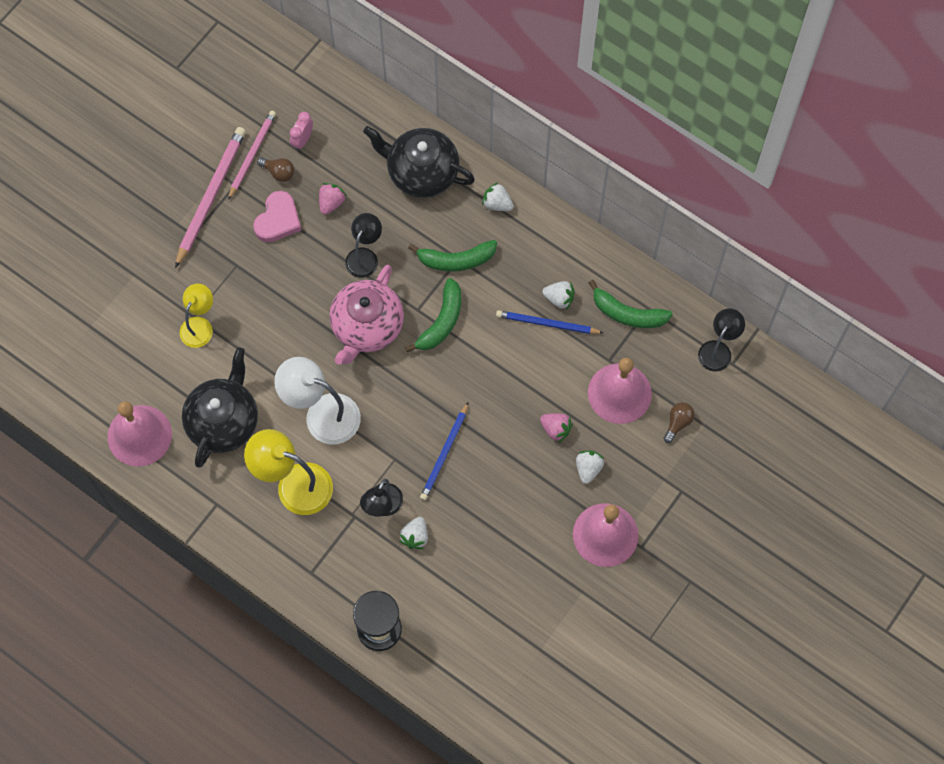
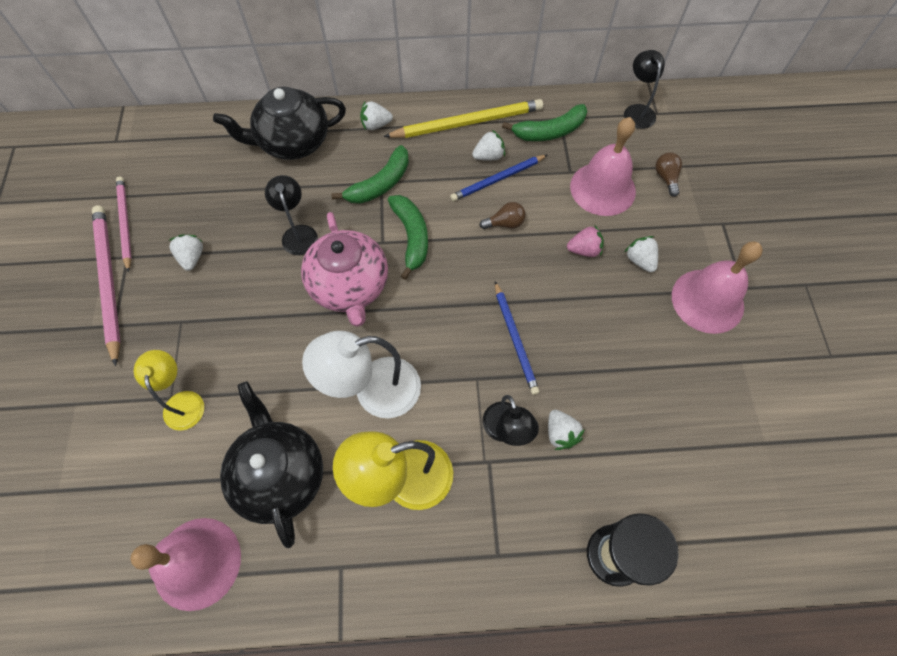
camera: 40 degrees left, 5 degrees down
pink heart [253,191,301,242] -> white strawberry [169,235,203,271]
brown light bulb [257,157,294,182] -> brown light bulb moved to [479,202,526,229]
pink clock [290,112,313,151] -> none
pink strawberry [319,183,347,215] -> none
none -> yellow pencil [384,99,543,138]

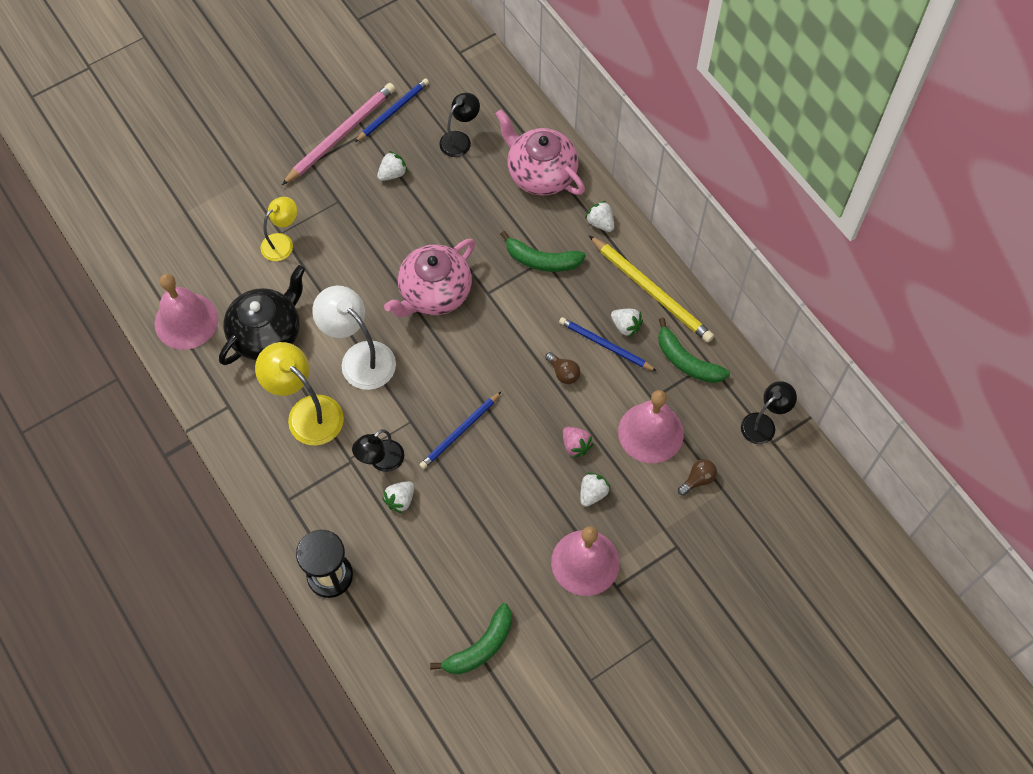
camera: 60 degrees right, 0 degrees up
pink pencil [116,177,132,272] -> blue pencil [355,78,429,142]
black teapot [213,87,346,160] -> pink teapot [496,109,585,195]
black lamp [265,175,318,255] -> black lamp moved to [439,93,480,157]
green banana [388,195,428,280] -> green banana moved to [430,603,512,674]

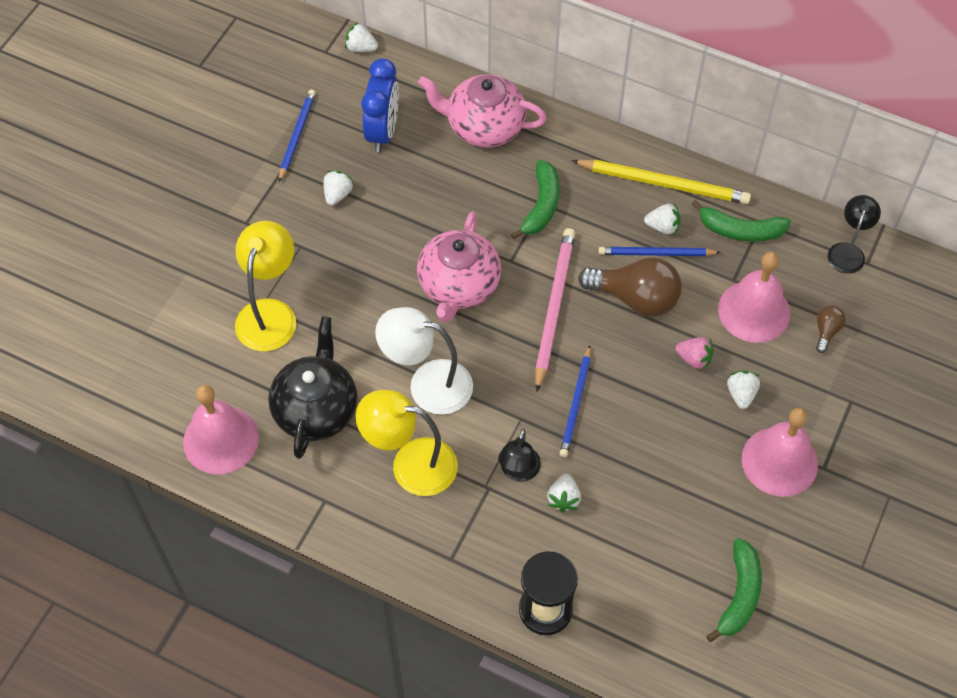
camera: 30 degrees left, 5 degrees down
yellow lamp [260,197,297,261] -> yellow lamp [235,221,296,352], size x1.61
pink pencil [282,83,395,185] -> pink pencil moved to [535,228,575,392]
black lamp [439,93,480,157] -> blue clock [361,58,399,152]
green banana [500,231,586,272] -> green banana turned 60 degrees counterclockwise [511,160,559,239]
brown light bulb [545,352,580,384] -> brown light bulb [578,257,682,317], size x2.13
white strawberry [585,201,614,232] -> white strawberry moved to [345,22,378,52]

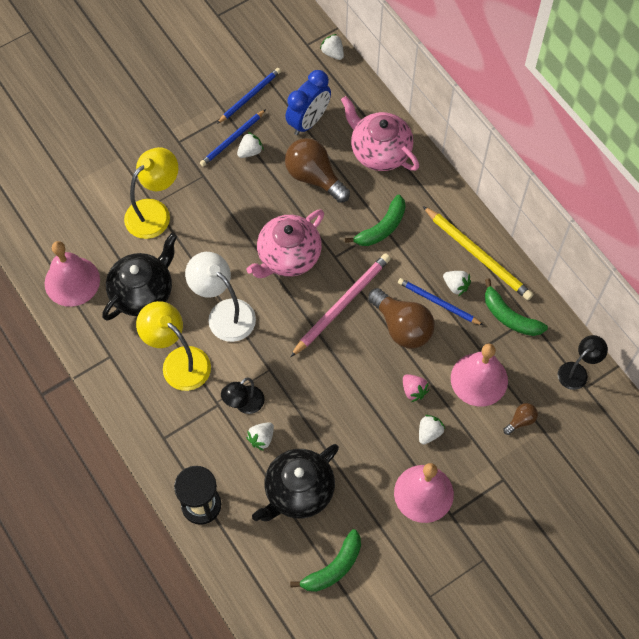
camera: 30 degrees right, 5 degrees up
blue pencil [560,345,591,457] -> blue pencil moved to [200,109,266,166]
none -> black teapot [252,444,339,521]
none -> brown light bulb [285,138,350,203]

